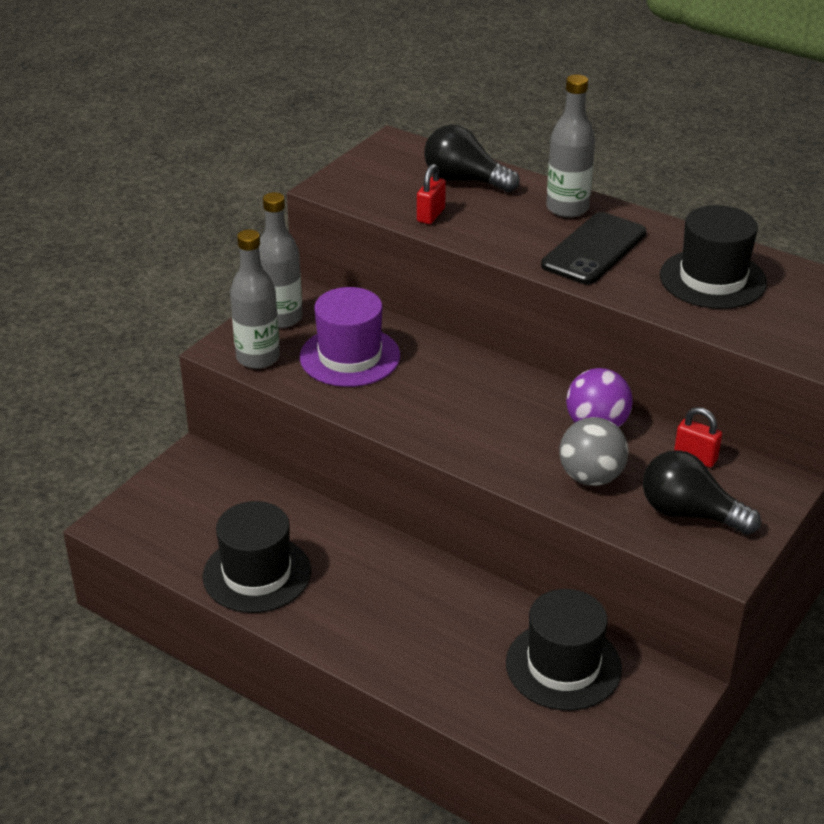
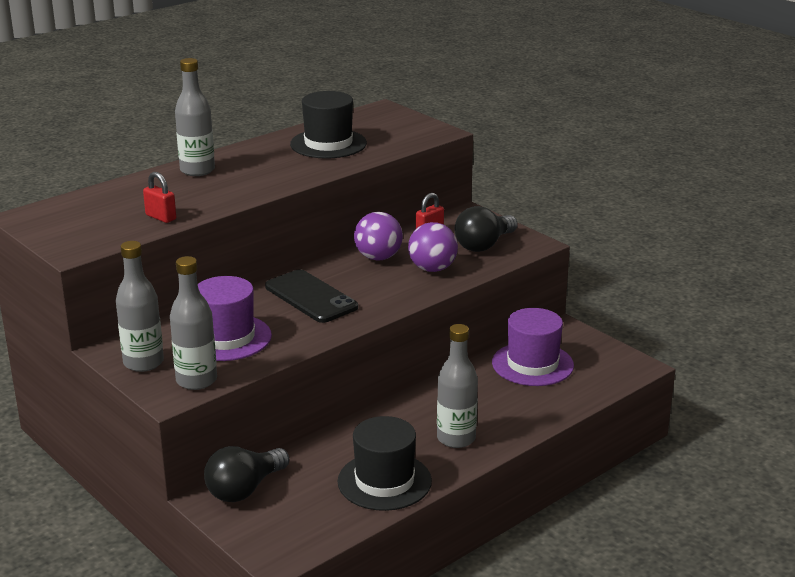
camera: 75 degrees left, 10 degrees down
black light bulb [424,125,520,192] -> black light bulb moved to [204,446,289,502]
black hat [506,589,622,710] -> purple hat [492,308,574,386]
black phone [541,212,646,284] -> black phone moved to [265,269,358,323]
grey ball [559,417,628,486] -> purple ball [408,222,458,272]
none -> grey bottle [437,324,478,448]

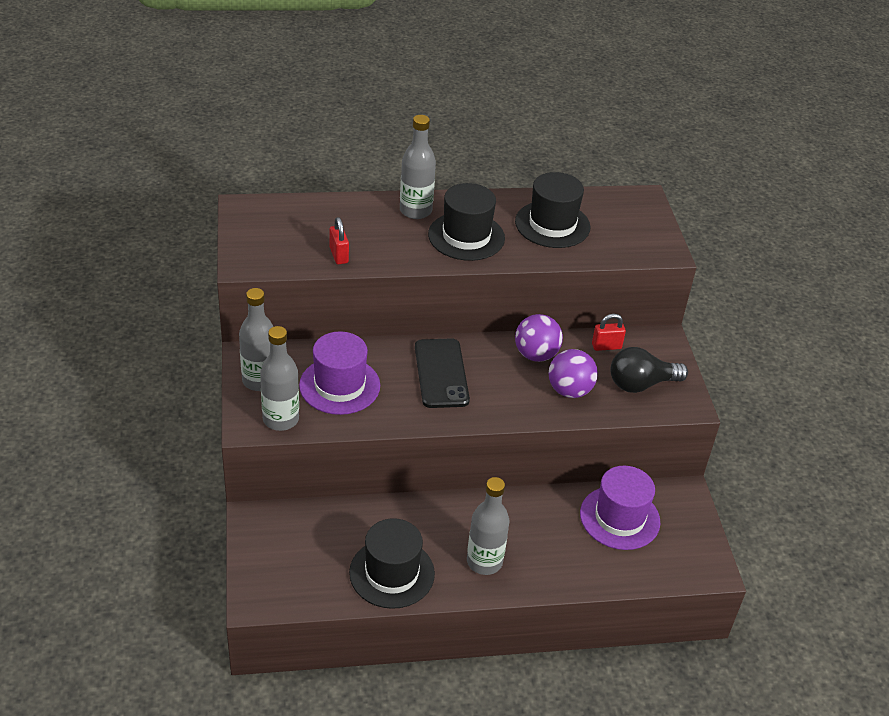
camera: 30 degrees right, 15 degrees up
black light bulb [204,446,289,502] -> none
none -> black hat [428,183,505,261]

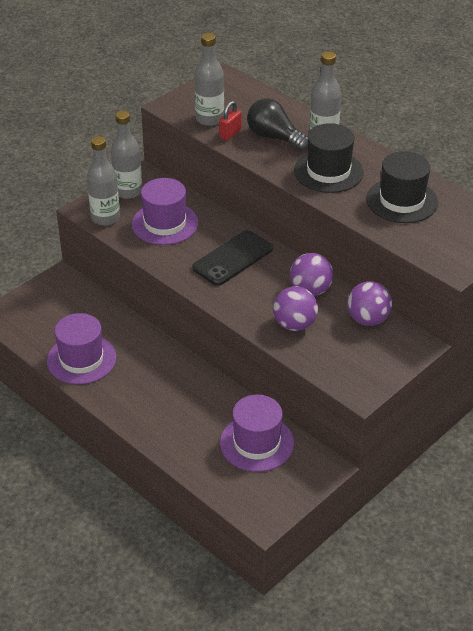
camera: 55 degrees right, 0 degrees up
black hat [349,518,435,609] -> purple hat [47,313,116,384]
grey bottle [467,477,509,575] -> grey bottle moved to [194,33,224,126]
red padlock [592,314,626,351] -> purple ball [347,281,392,326]
black light bulb [610,347,688,393] -> black light bulb moved to [247,99,308,151]

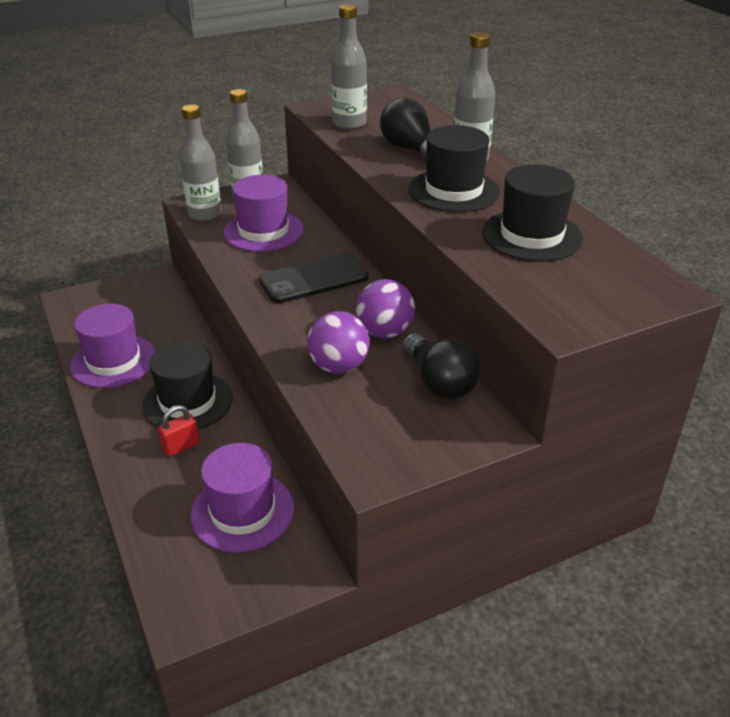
camera: 20 degrees right, 5 degrees down
red padlock [219,101,242,141] -> red padlock moved to [158,405,200,457]
purple ball [347,281,392,326] -> black light bulb [402,333,481,399]
none -> black hat [142,341,233,430]

